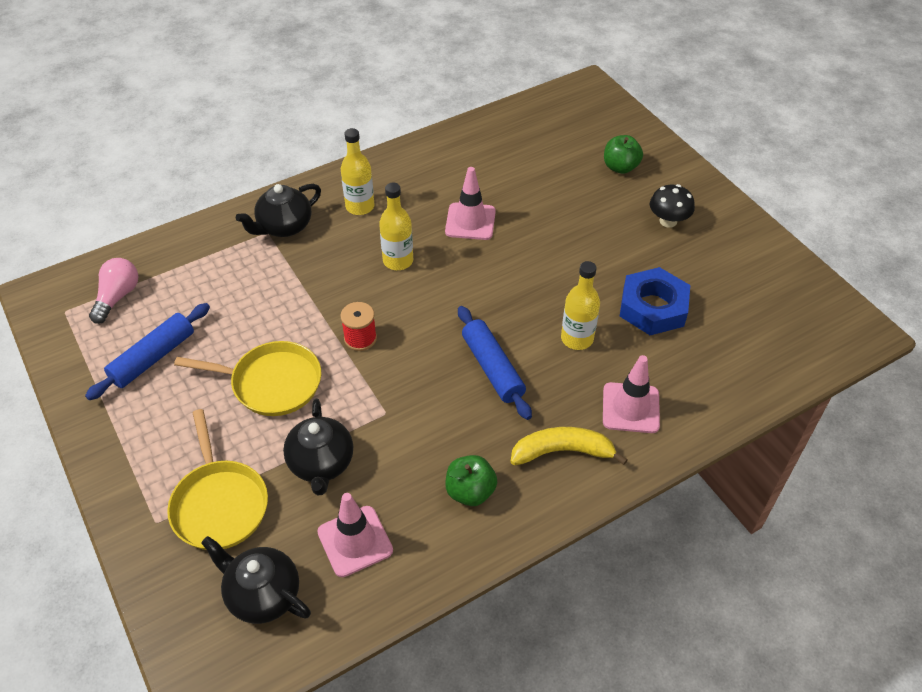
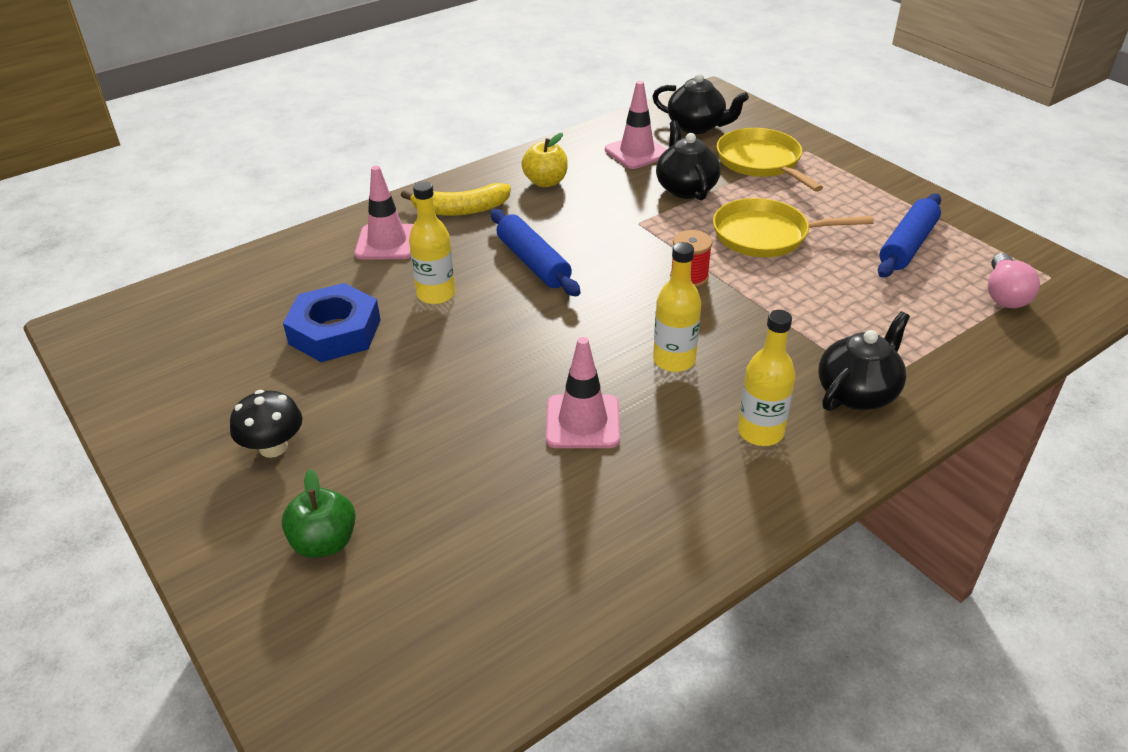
camera: 175 degrees right, 10 degrees down
green apple [445,455,497,506] -> yellow apple [522,133,568,187]

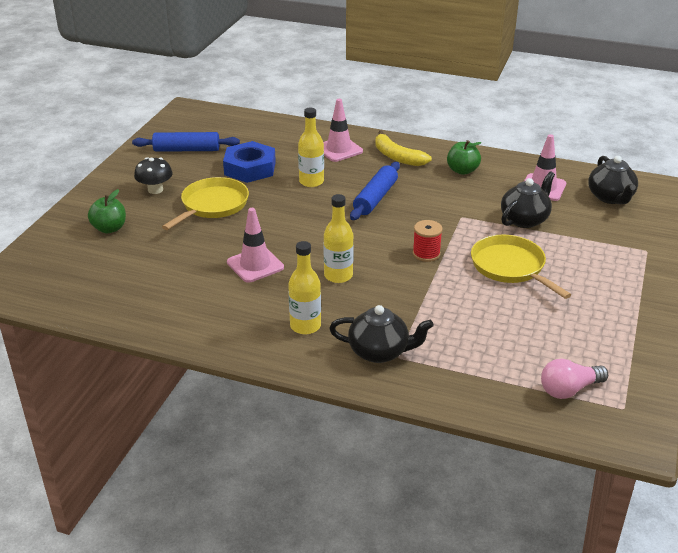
camera: 55 degrees right, 5 degrees down
yellow apple [522,133,568,187] -> green apple [447,140,481,175]
yellow pan [717,128,823,192] -> yellow pan moved to [162,177,249,230]
blue rolling pin [878,193,941,278] -> blue rolling pin moved to [132,132,240,152]

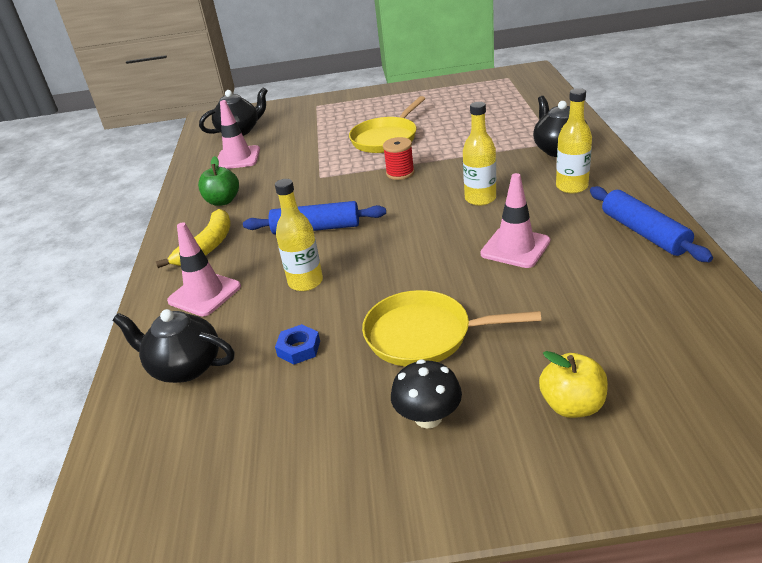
camera: 110 degrees left, 0 degrees up
green apple [88,189,126,233] -> yellow apple [539,351,608,418]
blue rolling pin [132,132,240,152] -> blue rolling pin moved to [590,186,713,262]
blue nut [223,141,276,183] -> blue nut [275,324,320,364], size x0.49
black teapot [501,172,555,228] -> black teapot moved to [113,309,234,383]
pink light bulb [541,359,608,399] -> none

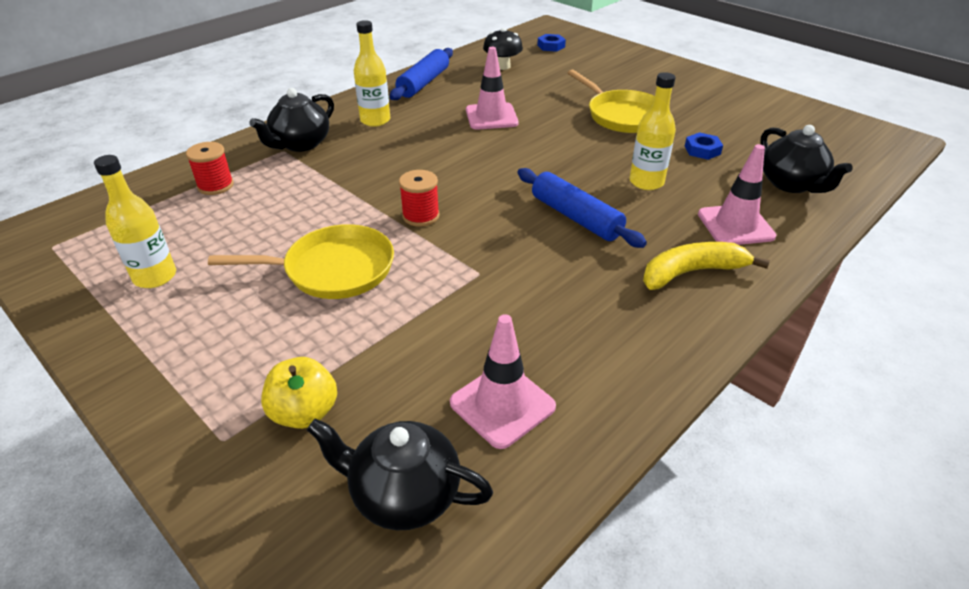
camera: 135 degrees left, 5 degrees up
green apple [198,156,239,206] -> none
black mushroom [391,359,462,428] -> black mushroom moved to [483,28,523,70]
yellow bottle [463,102,496,206] -> yellow bottle moved to [94,155,176,288]
yellow apple [539,351,608,418] -> yellow apple moved to [261,357,337,429]
none -> red spool [186,142,234,195]
none -> blue nut [537,34,566,52]

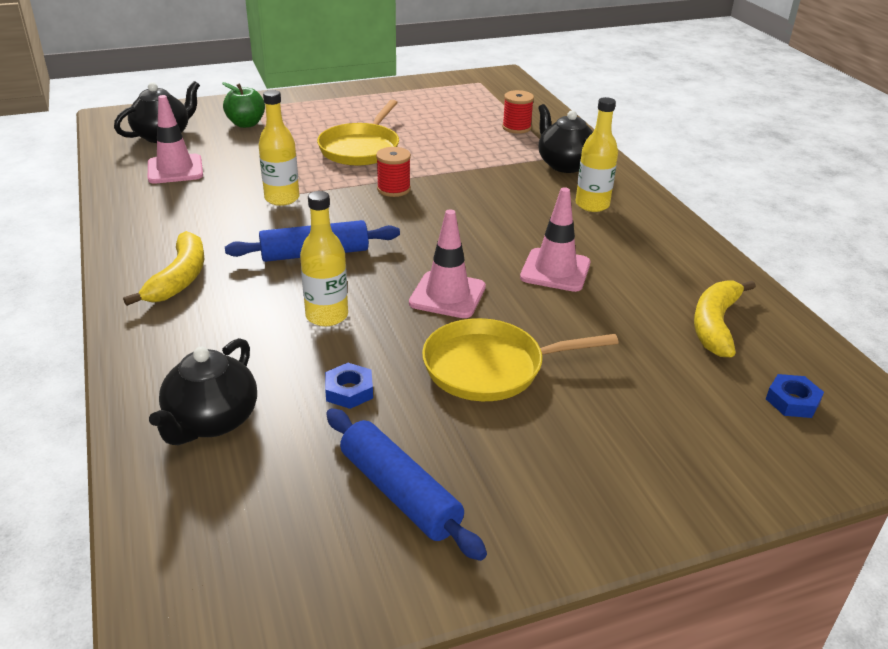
camera: 115 degrees right, 5 degrees down
yellow bottle [94,155,176,288] -> yellow bottle moved to [258,90,299,206]
yellow apple [261,357,337,429] -> green apple [222,82,265,128]
blue rolling pin [390,48,453,100] -> blue rolling pin moved to [326,408,487,561]
black mushroom [483,28,523,70] -> yellow banana [694,280,755,357]
pink traffic cone [698,144,776,245] -> pink traffic cone moved to [409,209,486,318]
black teapot [760,125,853,193] -> black teapot turned 75 degrees counterclockwise [149,338,257,445]

